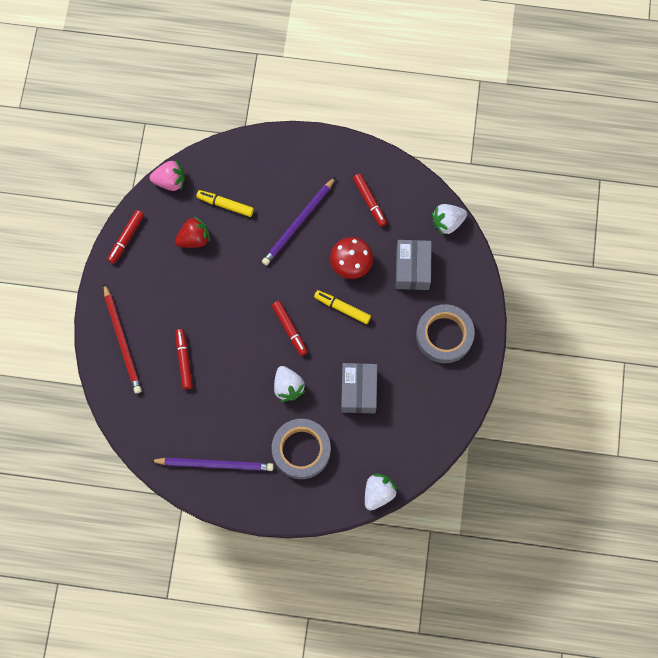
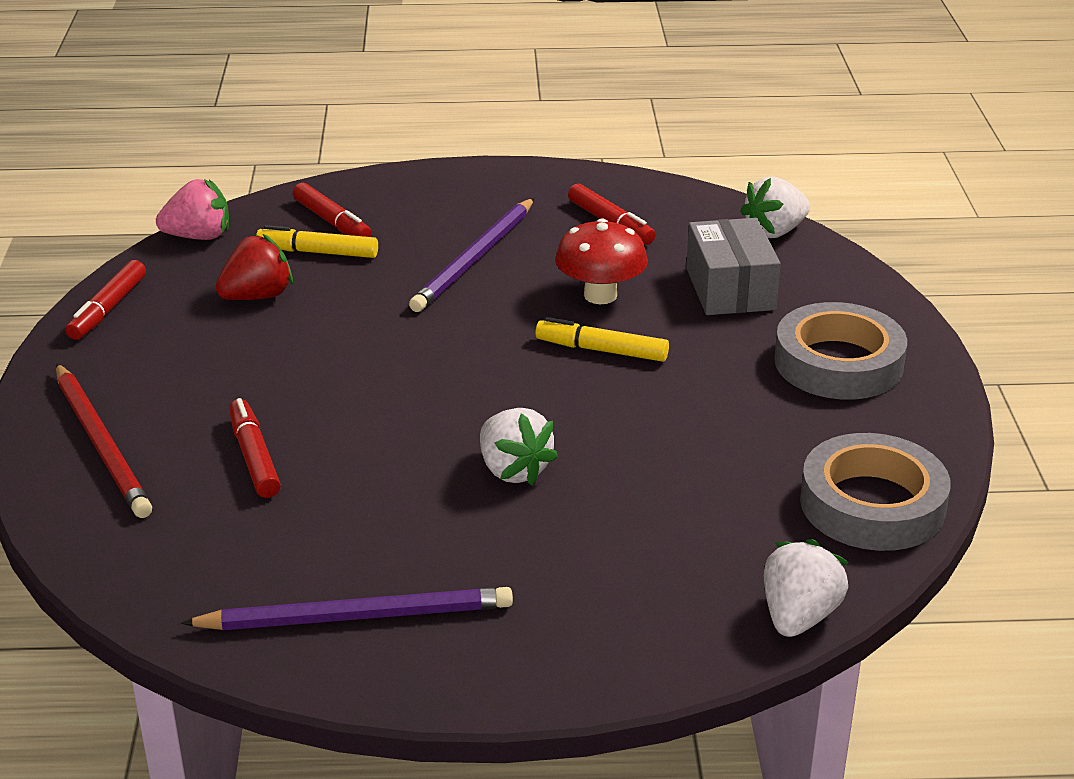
camera: 10 degrees left, 40 degrees down
red marker [272,301,308,356] -> red marker moved to [293,183,372,237]
grey tape [272,419,331,479] -> grey tape moved to [800,433,951,551]
grey box [341,363,377,413] -> none

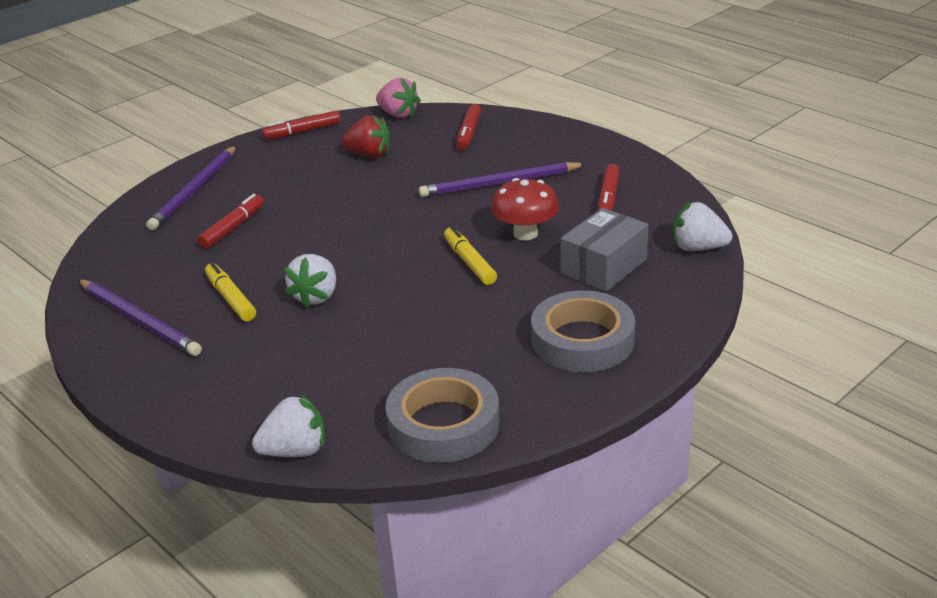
camera: 50 degrees right, 0 degrees up
red pencil [56,363,152,518] -> purple pencil [146,146,236,230]
yellow marker [256,225,378,258] -> yellow marker moved to [205,262,256,321]

